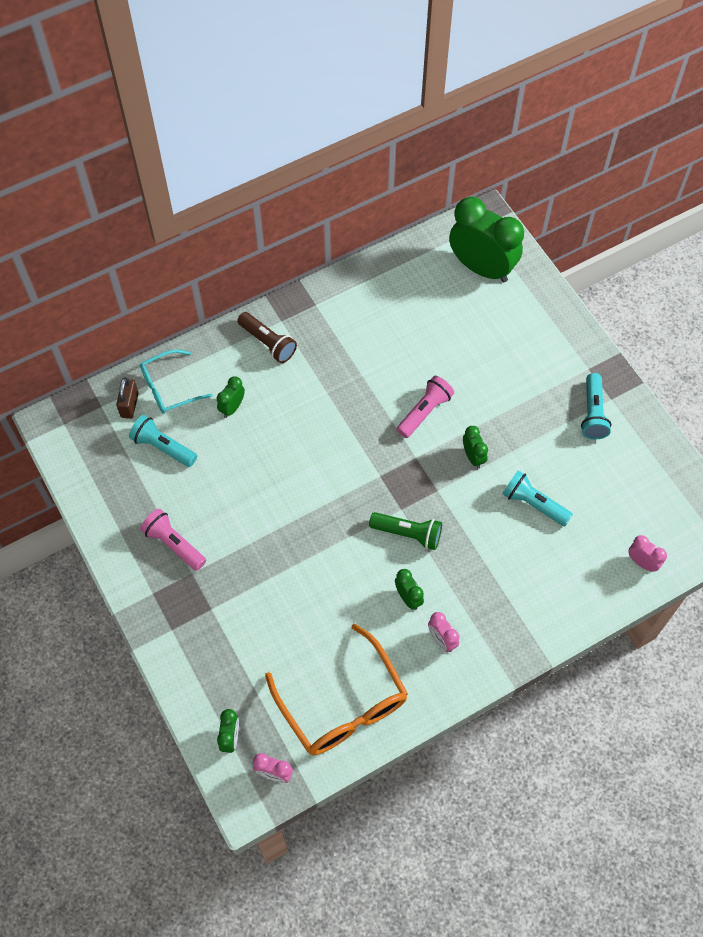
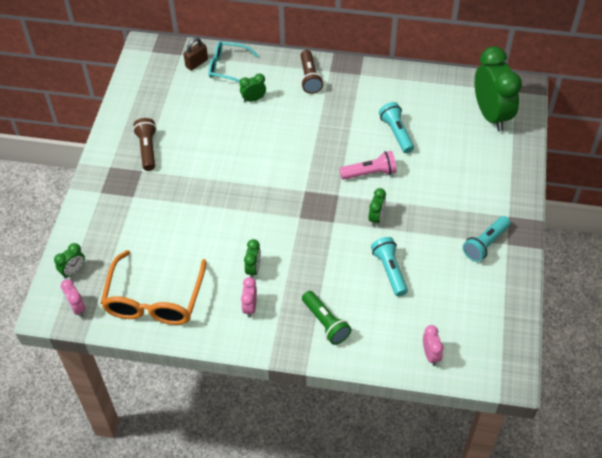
camera: 40 degrees right, 10 degrees down
turquoise flashlight [129,415,197,467] -> turquoise flashlight moved to [379,102,414,153]
pink flashlight [140,509,206,571] -> brown flashlight [133,118,157,171]
green flashlight [369,512,442,550] -> green flashlight moved to [302,291,351,345]

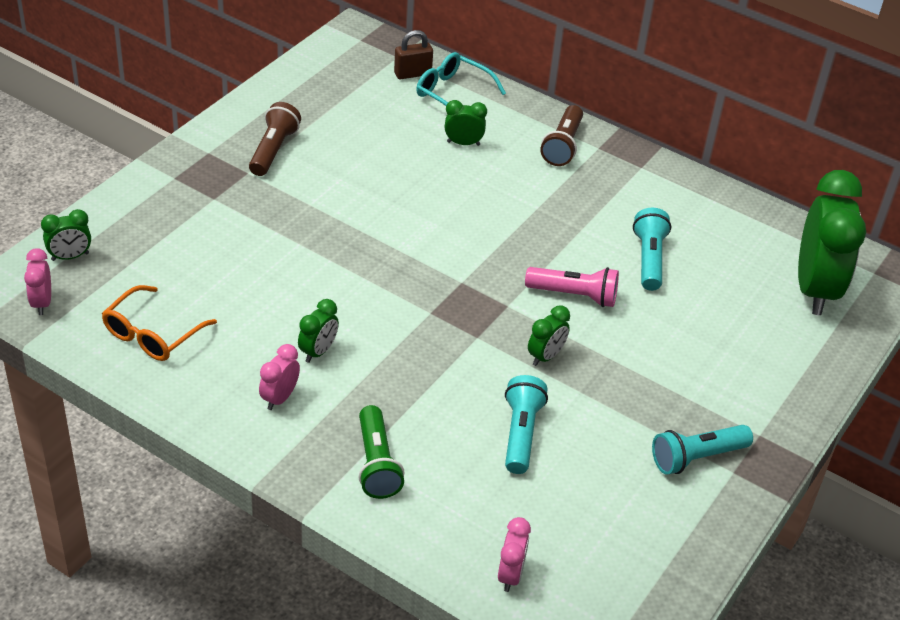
camera: 20 degrees right, 10 degrees down
orange glasses [101,250,207,325] -> orange glasses [102,285,217,361], size x0.61

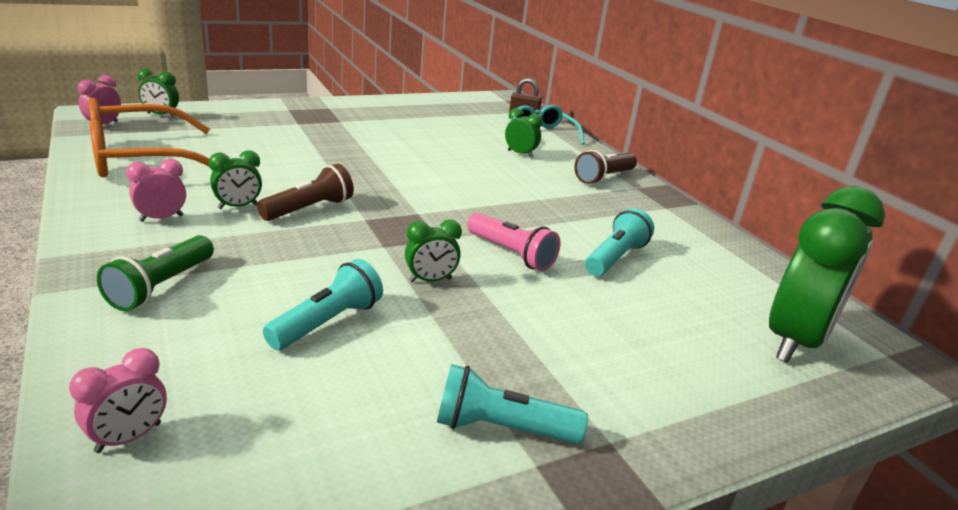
camera: 30 degrees right, 15 degrees down
orange glasses [102,285,217,361] -> orange glasses [88,98,210,177], size x1.65
brown flashlight [249,102,301,176] -> brown flashlight moved to [257,164,354,221]

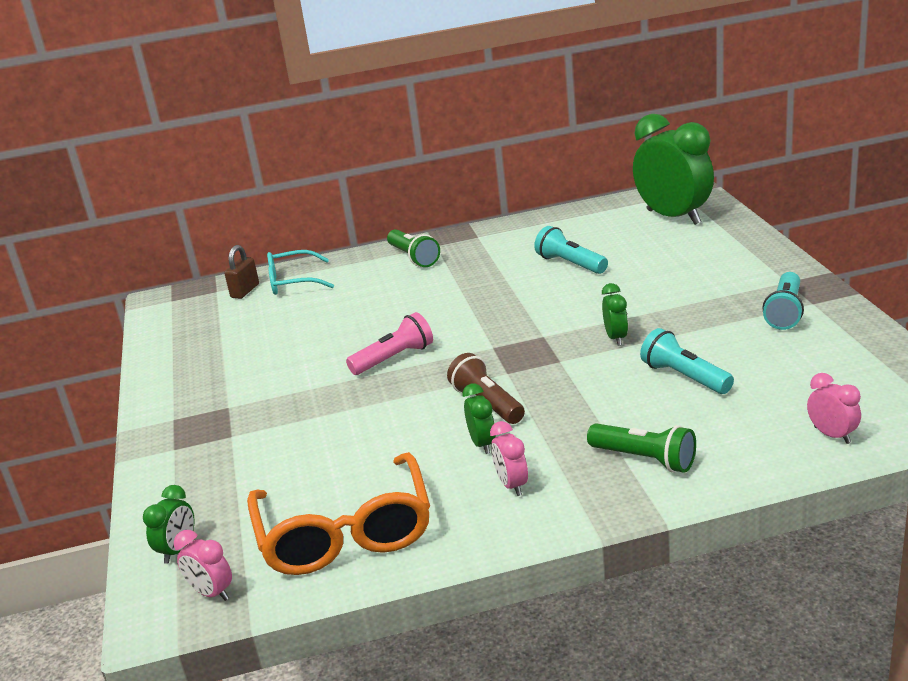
camera: 70 degrees left, 0 degrees up
pink flashlight [467,213,560,271] -> pink flashlight moved to [346,312,433,375]
green clock [505,108,542,158] -> none
brown flashlight [574,150,637,184] -> green flashlight [387,229,440,267]

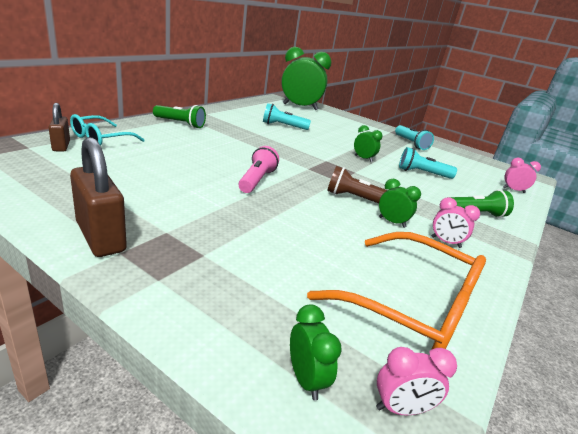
camera: 50 degrees left, 0 degrees up
none -> brown padlock [70,137,127,257]

